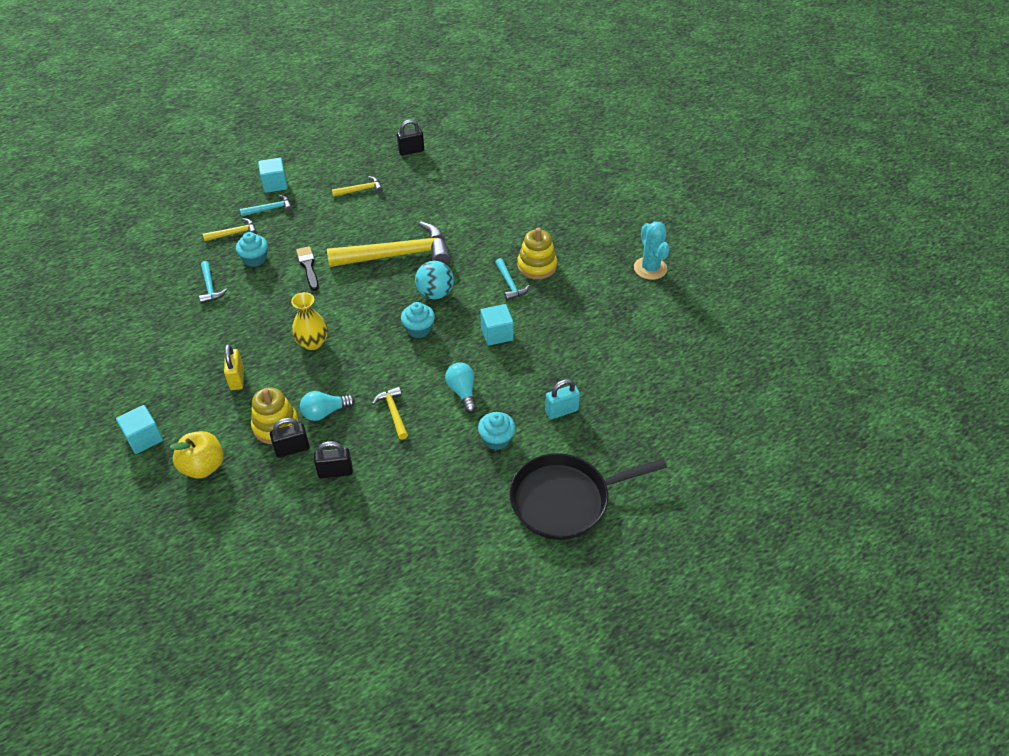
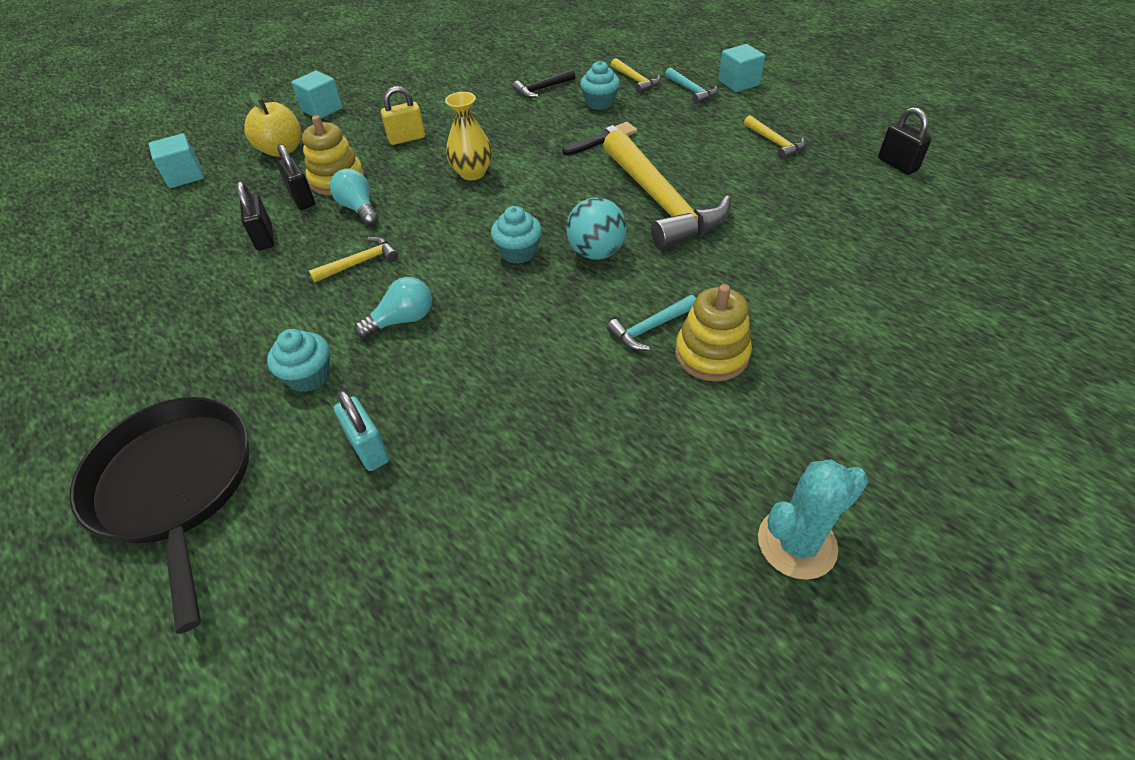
camera: 80 degrees right, 0 degrees up
turquoise hammer [199,261,227,304] -> black hammer [513,69,575,98]
turquoise cube [480,304,514,346] -> turquoise cube moved to [149,133,204,188]

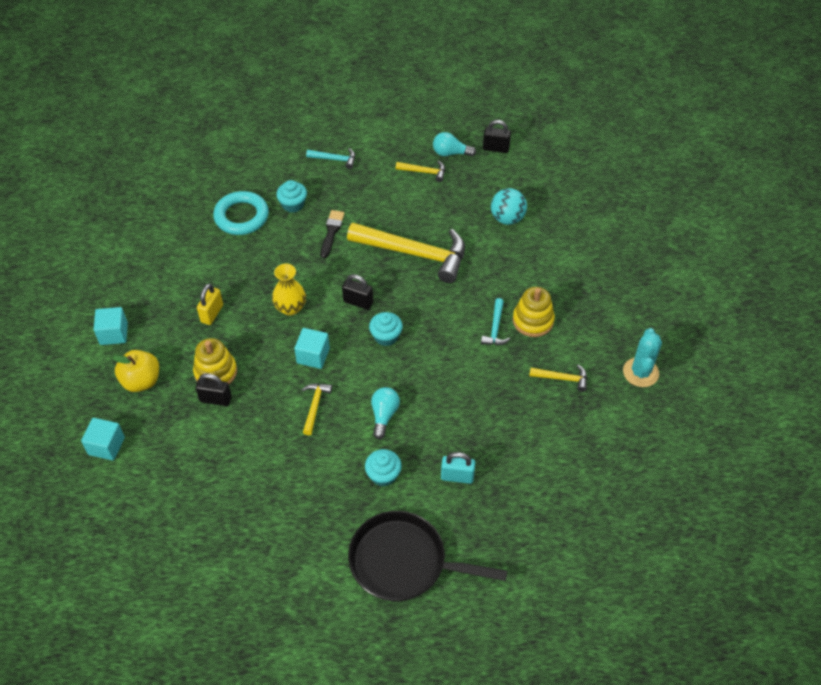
camera: 50 degrees left, 5 degrees up
black padlock [236,181,274,250] -> black padlock moved to [342,274,373,310]
turquoise light bulb [330,168,379,225] -> turquoise light bulb moved to [433,132,476,157]
black hammer [513,69,575,98] -> turquoise ring [213,191,269,235]
turquoise ball [566,197,627,260] -> turquoise ball moved to [491,188,527,225]
yellow hammer [611,58,661,93] -> yellow hammer moved to [529,364,587,392]
turquoise cube [718,44,765,92] -> turquoise cube moved to [294,328,330,369]

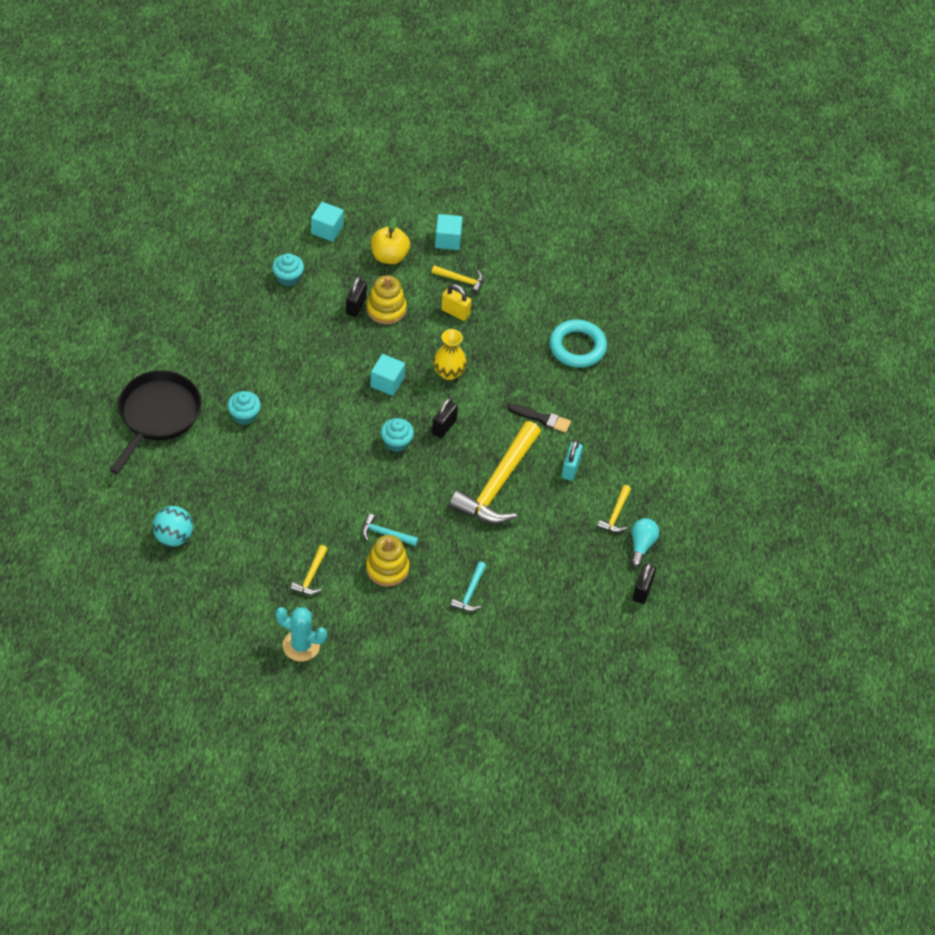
camera: 95 degrees right, 0 degrees up
turquoise cupcake [276,180,307,213] -> turquoise cupcake moved to [272,253,304,286]
yellow hammer [302,384,332,435] -> yellow hammer moved to [432,265,484,294]
turquoise hammer [306,148,355,169] -> turquoise hammer moved to [451,561,486,612]
turquoise light bulb [371,387,400,439] -> none
turquoise padlock [441,452,476,484] -> turquoise padlock moved to [562,440,583,481]
turquoise ball [491,188,527,225] -> turquoise ball moved to [152,506,193,546]

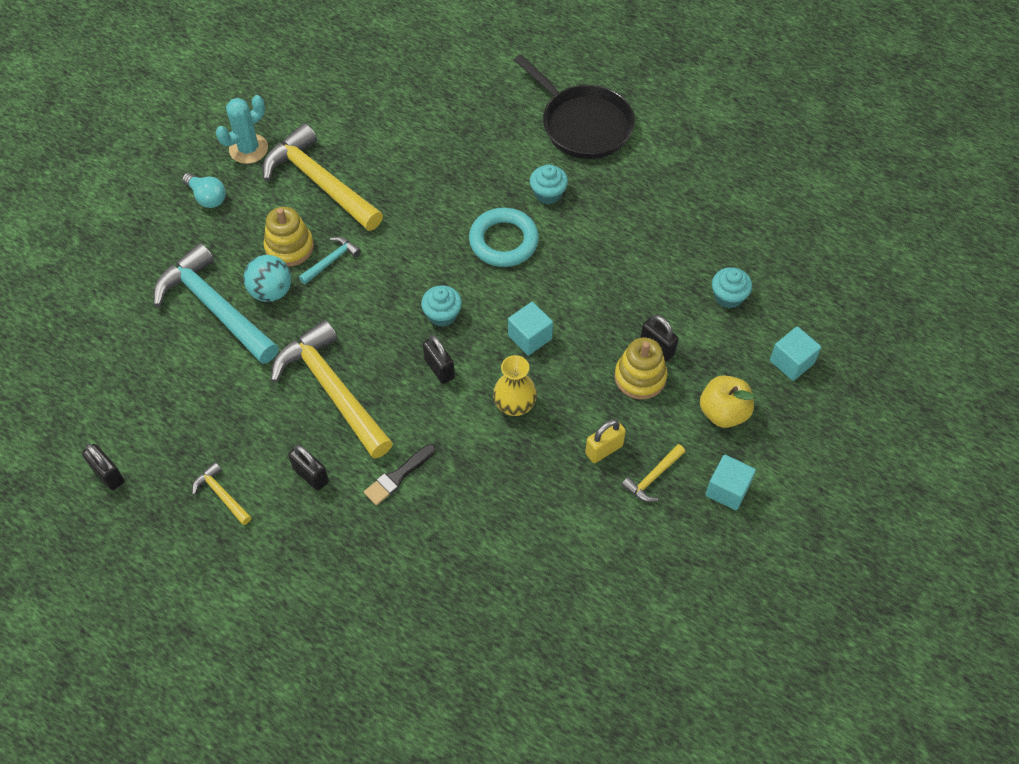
camera: 120 degrees right, 5 degrees up
turquoise ball [152,506,193,546] -> turquoise ball moved to [243,255,292,302]
yellow hammer [290,545,328,595] -> yellow hammer [262,123,383,231], size x2.26
turquoise hammer [451,561,486,612] -> turquoise hammer [154,243,279,364], size x2.26
turquoise ring [549,319,607,368] -> turquoise ring moved to [469,208,539,267]
turquoise padlock [562,440,583,481] -> black padlock [288,445,329,491]
turquoise light bulb [631,518,659,567] -> turquoise light bulb moved to [182,173,226,208]

